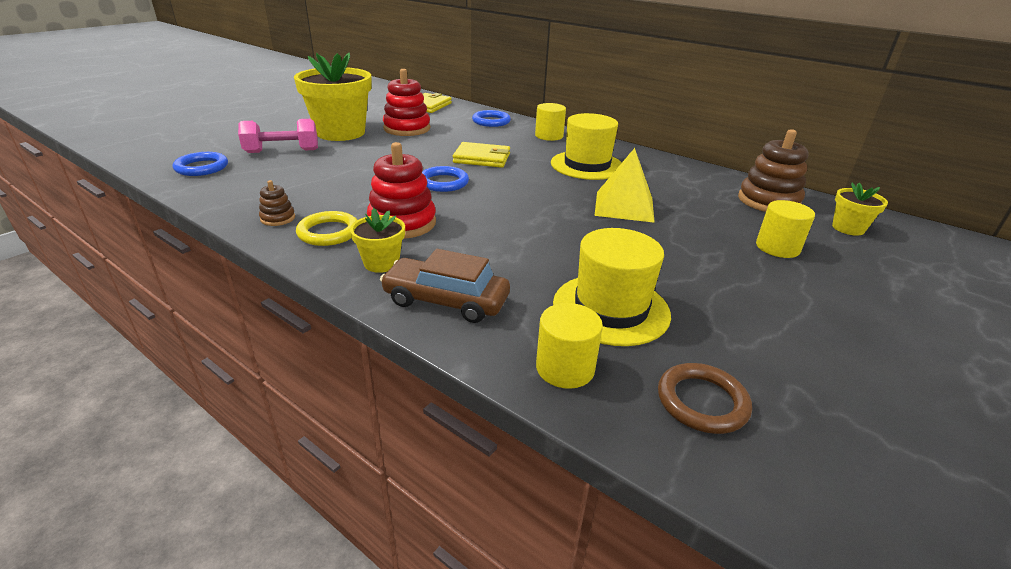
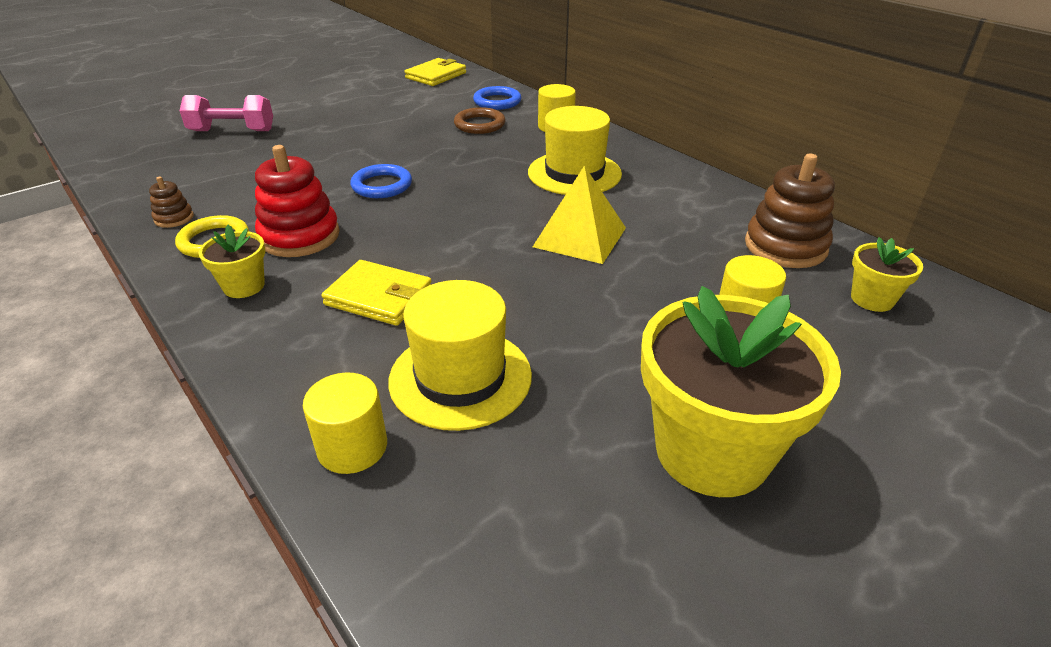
camera: 15 degrees right, 5 degrees up
blue ring [173,152,228,176] -> none
yellow flower pot [294,53,372,141] -> yellow flower pot moved to [641,286,841,497]
brown car [380,249,510,323] -> none
red stacking toy [383,69,430,136] -> none
yellow wallet [453,142,510,168] -> yellow wallet moved to [321,260,432,326]
brown ring [658,363,752,434] -> brown ring moved to [454,107,505,134]

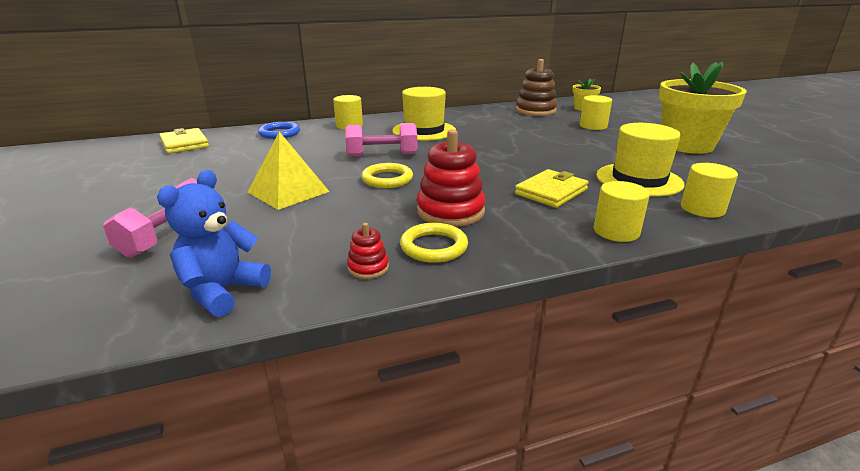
camera: 70 degrees left, 10 degrees down
brown stacking toy [149,176,194,228] -> red stacking toy [347,223,389,279]
yellow flower pot [198,225,265,298] -> none
blue ring [350,164,412,198] -> yellow ring [361,163,413,188]
brown ring [454,107,505,134] -> none
yellow pyramid [533,165,626,264] -> yellow pyramid moved to [248,131,330,210]
none -> blue teddy bear [157,170,271,317]
none -> pink dumbbell [345,123,417,156]
none -> yellow cylinder [594,181,650,242]

